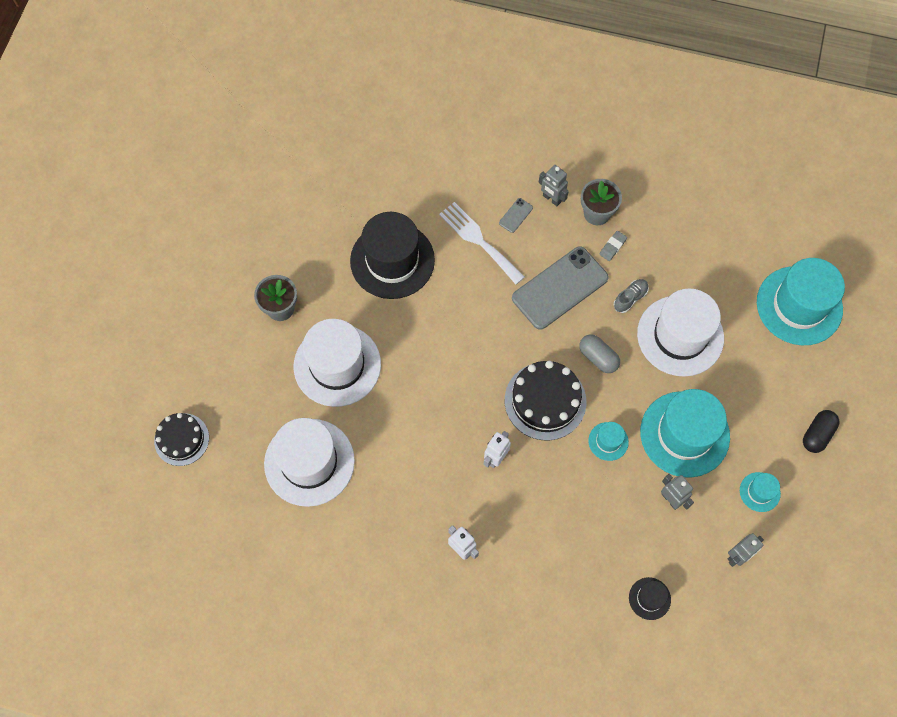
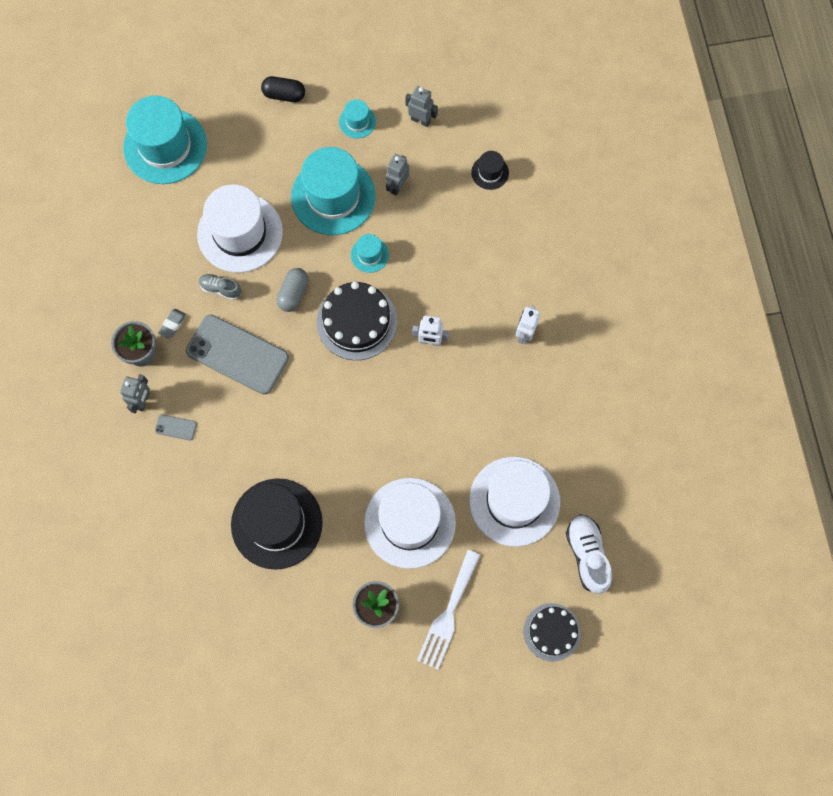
camera: 115 degrees left, 5 degrees up
white fork [439,202,525,284] -> white fork moved to [417,550,480,670]
grey eraser [599,231,627,261] -> grey eraser turned 75 degrees counterclockwise [158,309,186,339]
none -> white shoe [566,514,612,594]

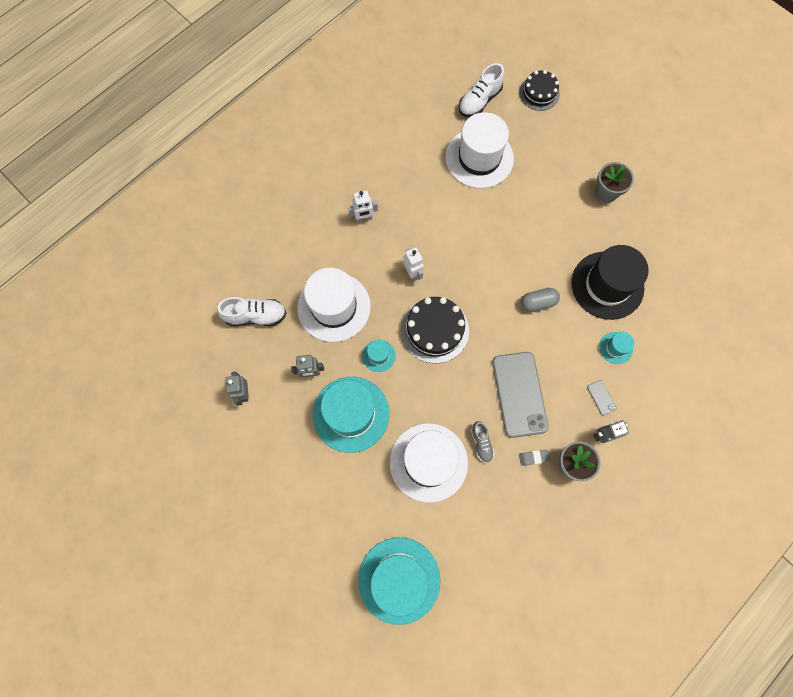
camera: 125 degrees left, 0 degrees up
black capsule [261,76,305,102] -> none
grey capsule [277,268,308,312] -> grey capsule moved to [521,288,560,312]
turquoise hat [339,99,376,139] -> turquoise hat moved to [599,332,634,364]
white hat [364,478,456,569] -> white hat moved to [297,268,371,342]
white fork [417,550,480,670] -> none
black hat [471,151,509,190] -> white shoe [217,297,287,326]

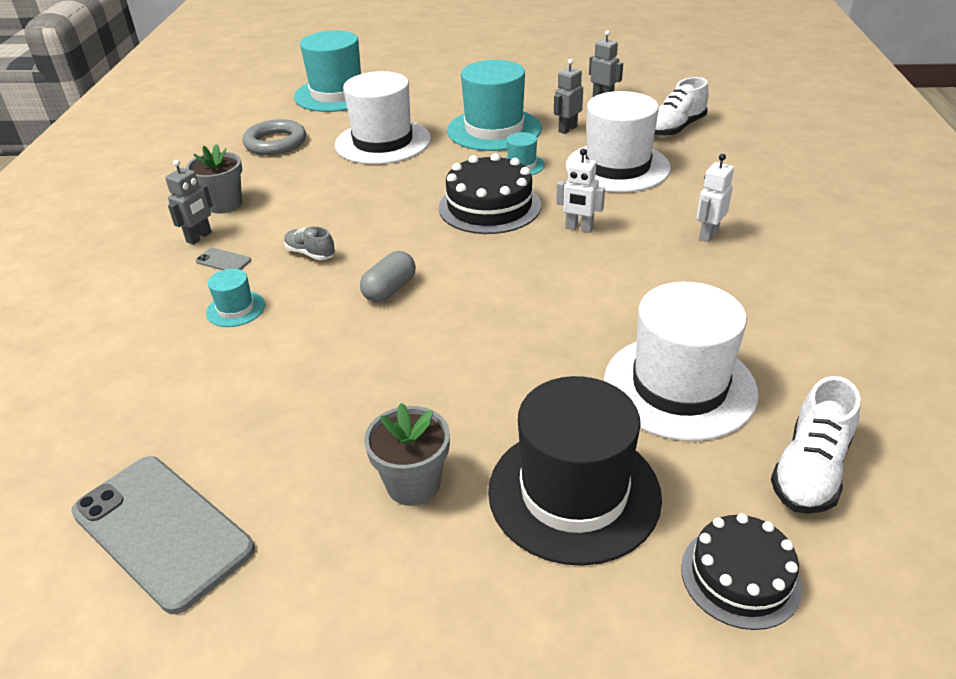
camera: 140 degrees right, 35 degrees down
white shoe [459,63,505,117] -> white shoe turned 150 degrees counterclockwise [771,376,861,514]
grey shoe [471,421,495,463] -> grey shoe moved to [284,226,335,260]
grey phone [492,352,548,438] -> grey phone moved to [71,456,255,614]
grey eraser [519,450,550,466] -> none
black hat [571,245,649,320] -> black hat moved to [488,376,662,566]
none -> grey ring [242,119,306,155]

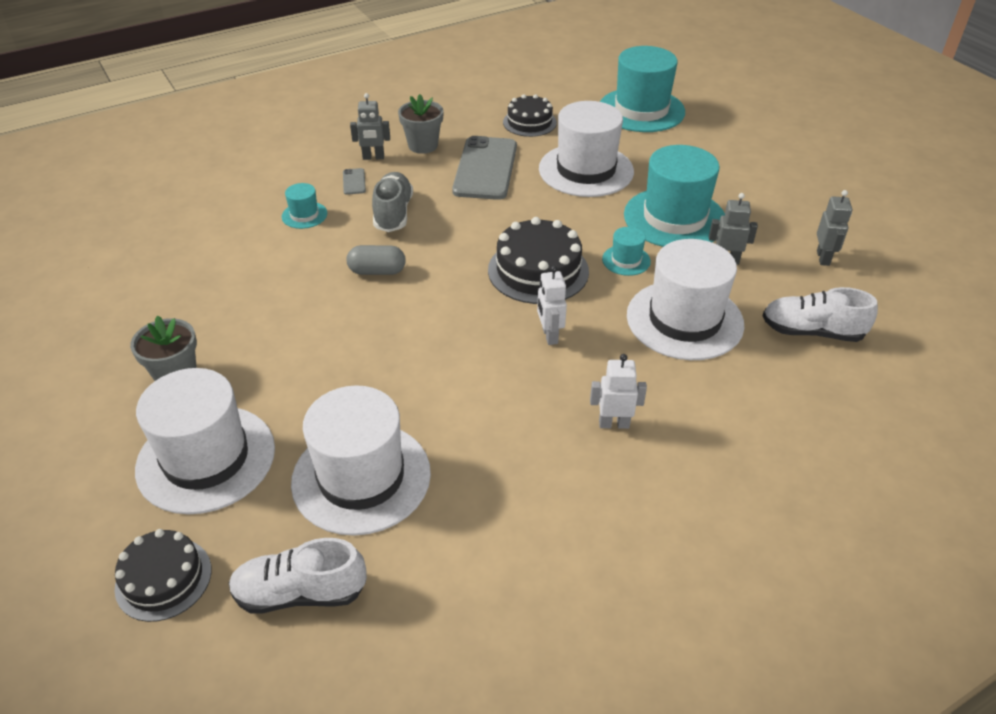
camera: 55 degrees right, 5 degrees up
grey phone [71,456,255,614] -> grey phone moved to [452,136,517,200]
grey ring [242,119,306,155] -> black cake [503,94,557,137]
grey shoe [284,226,335,260] -> grey shoe [372,172,413,232], size x1.66
black hat [488,376,662,566] -> white hat [135,368,275,514]

